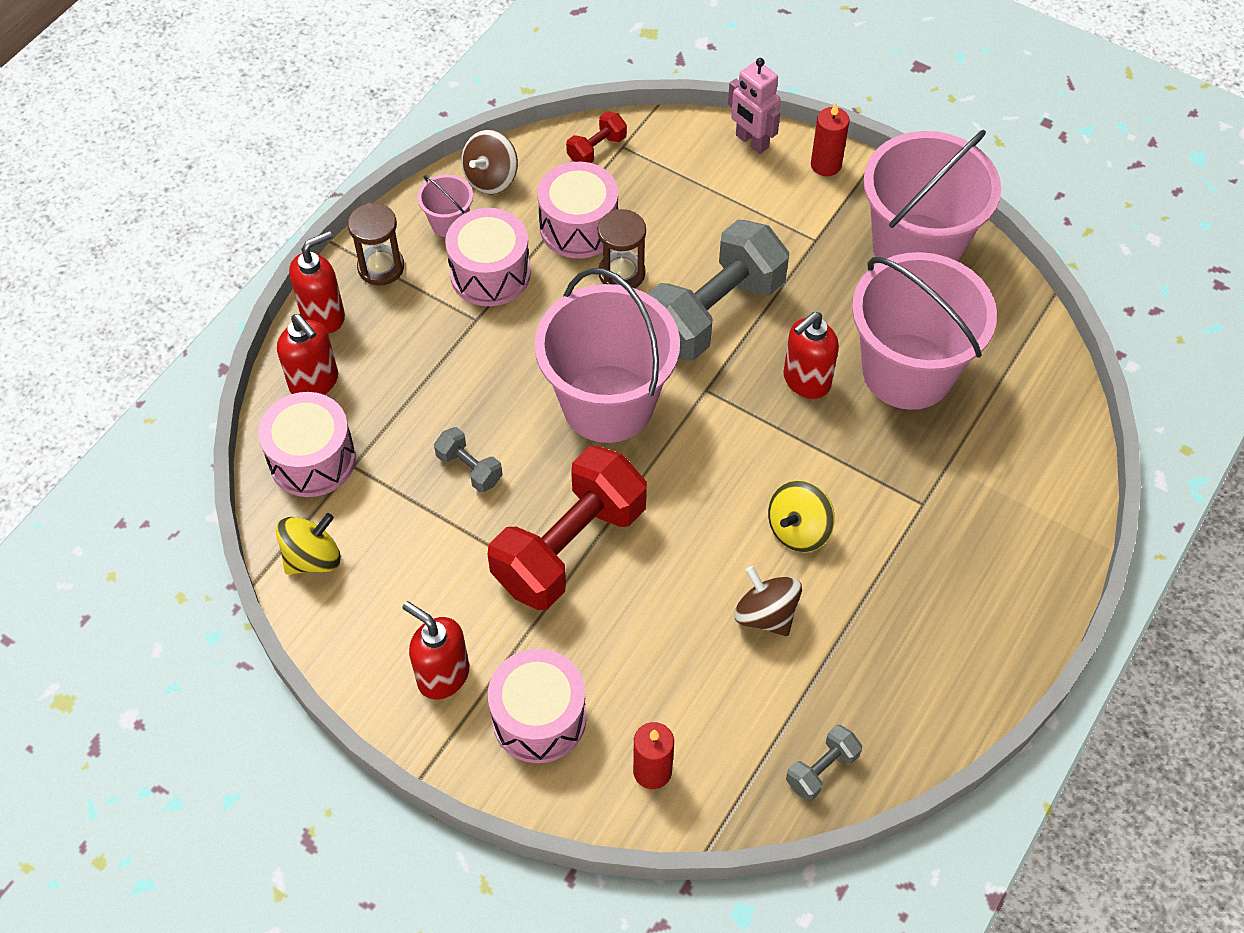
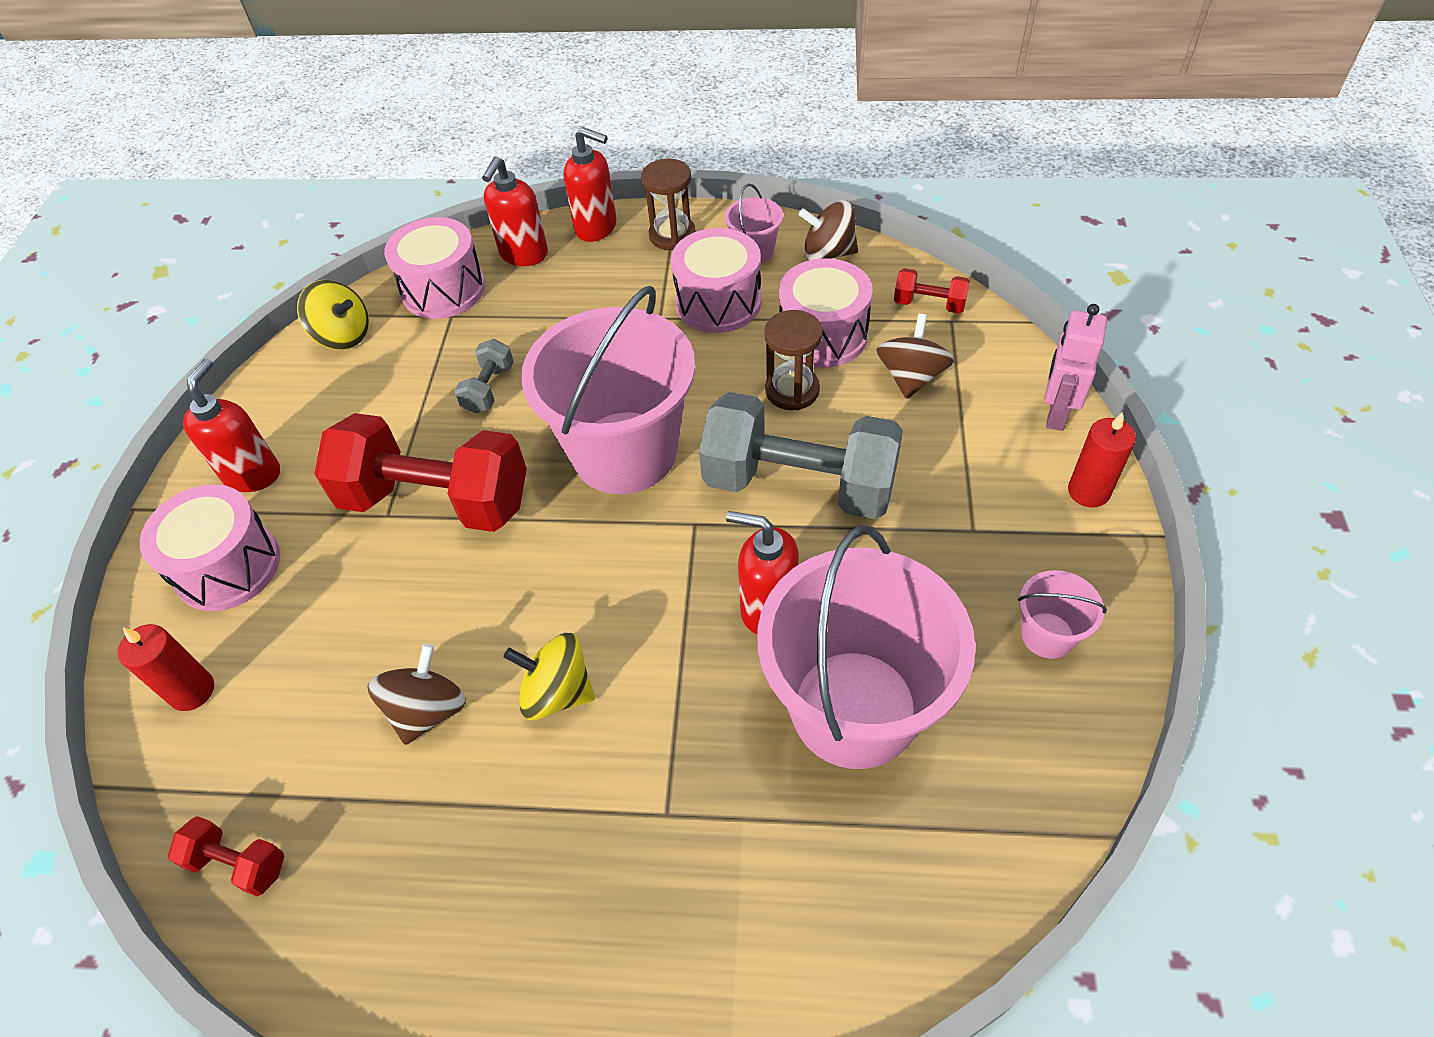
camera: 65 degrees right, 5 degrees down
grey dumbbell [786,725,862,801] -> red dumbbell [168,816,284,896]
pink bucket [863,130,1001,261] -> pink bucket [1018,570,1107,659], size x0.42
none -> brown spinning top [876,314,954,399]

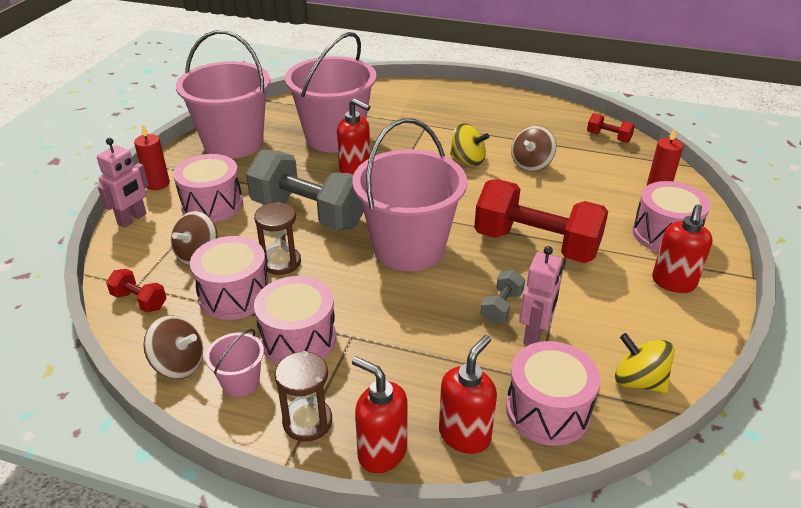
camera: 170 degrees left, 15 degrees down
pink bucket [1018,570,1107,659] -> pink bucket [176,30,270,159], size x2.36
none -> pink drum [173,154,243,222]
none -> pink robot [519,246,562,345]

